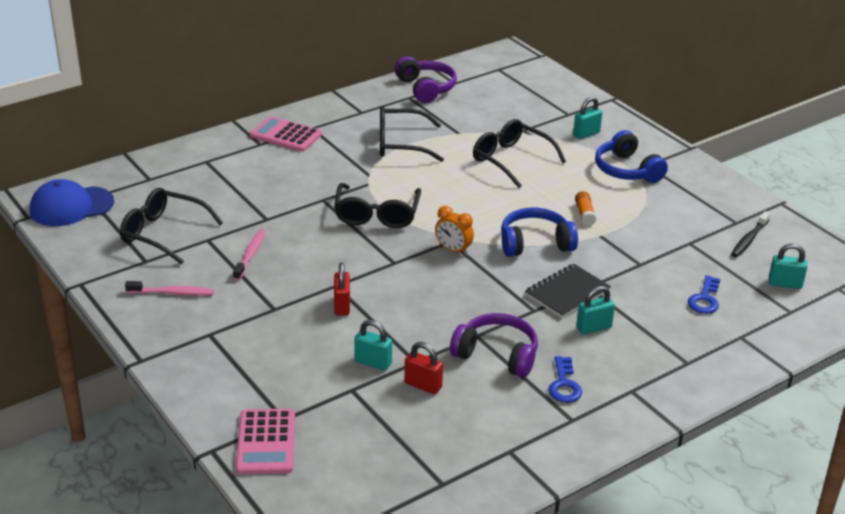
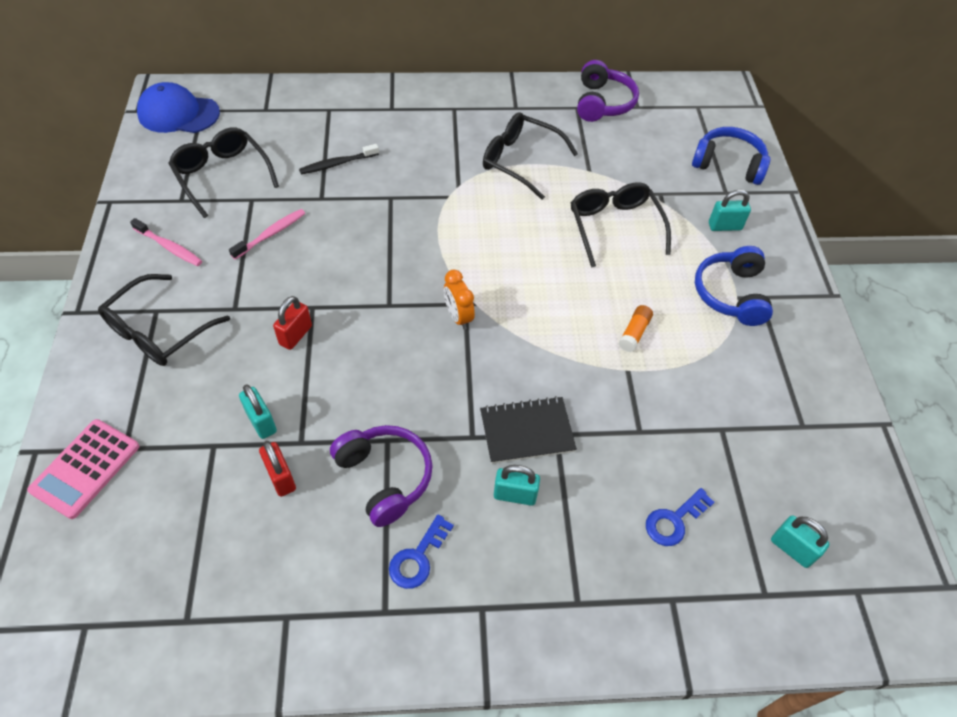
camera: 30 degrees right, 20 degrees up
pink calculator [250,116,322,152] -> none
black glasses [334,183,421,228] -> black glasses moved to [98,274,230,366]
blue headphones [501,208,578,257] -> blue headphones moved to [692,127,770,185]
black toothbrush [731,211,770,257] -> black toothbrush moved to [299,144,379,174]

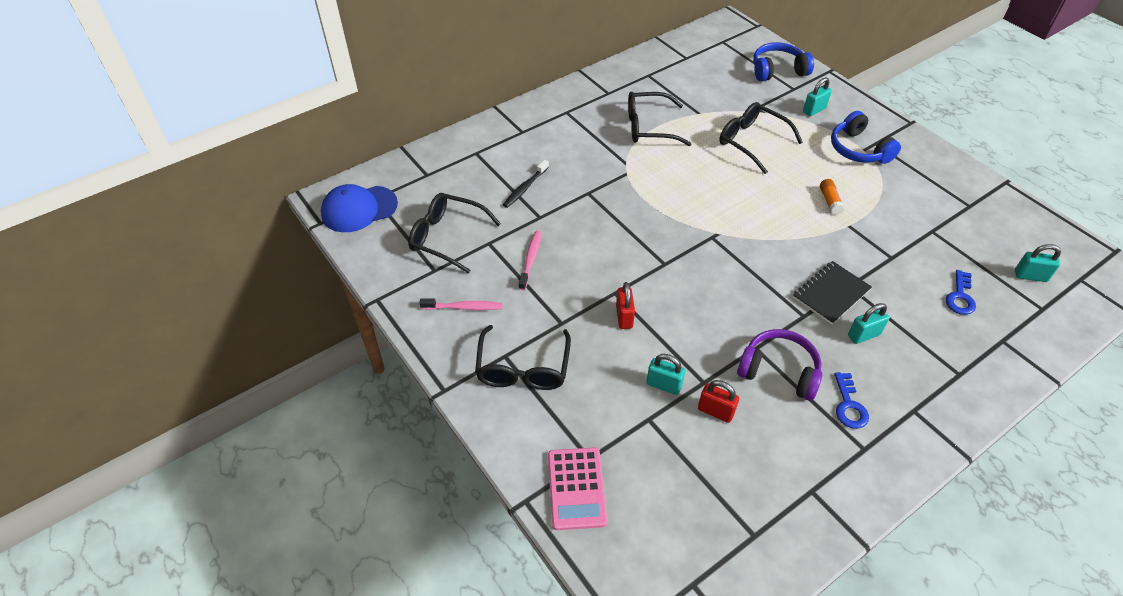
camera: 30 degrees left, 5 degrees down
orange clock [444,270,475,330] -> none
purple headphones [577,60,639,122] -> none

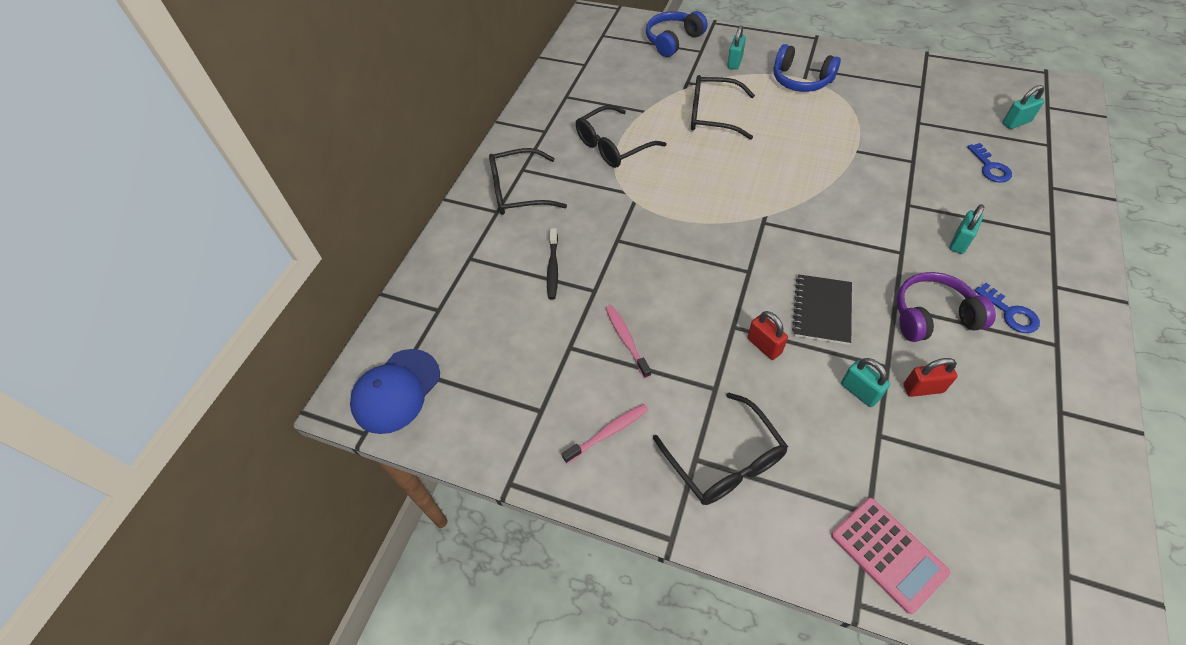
camera: 30 degrees left, 5 degrees up
black glasses [408,193,501,273] -> black glasses moved to [489,148,567,215]
turquoise padlock [646,354,685,395] -> turquoise padlock turned 60 degrees clockwise [841,358,890,407]
black notebook [793,261,872,325] -> black notebook moved to [792,275,852,345]
orange glue stick [820,179,845,215] -> none

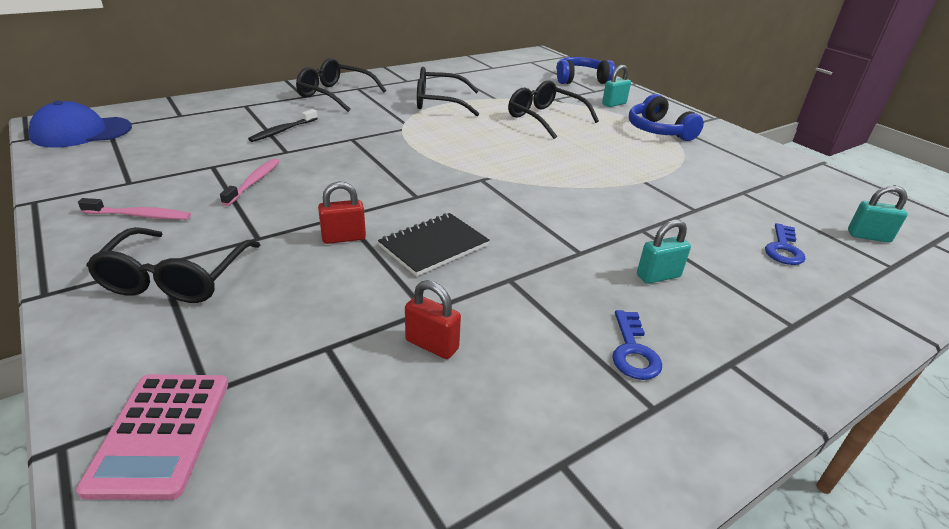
camera: 30 degrees right, 20 degrees down
red padlock [748,311,788,360] -> red padlock turned 75 degrees clockwise [318,181,366,244]
turquoise padlock [841,358,890,407] -> none
purple headphones [896,272,996,342] -> none

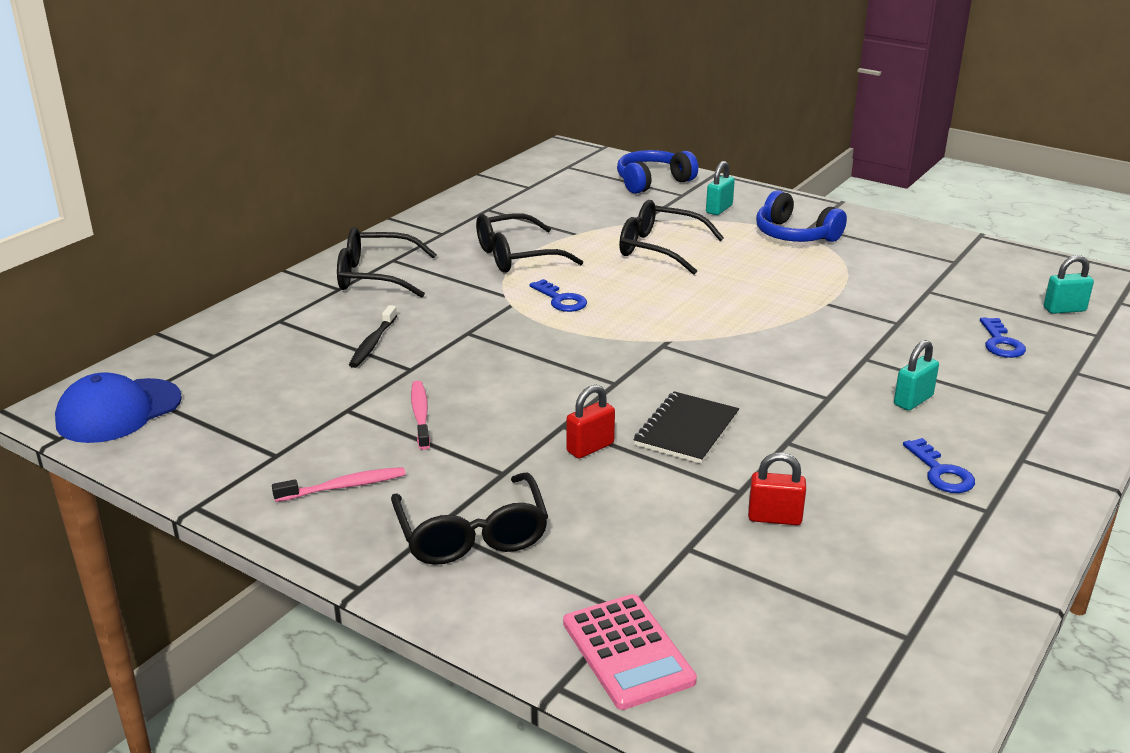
camera: 20 degrees left, 5 degrees down
none -> blue key [529,279,587,312]

